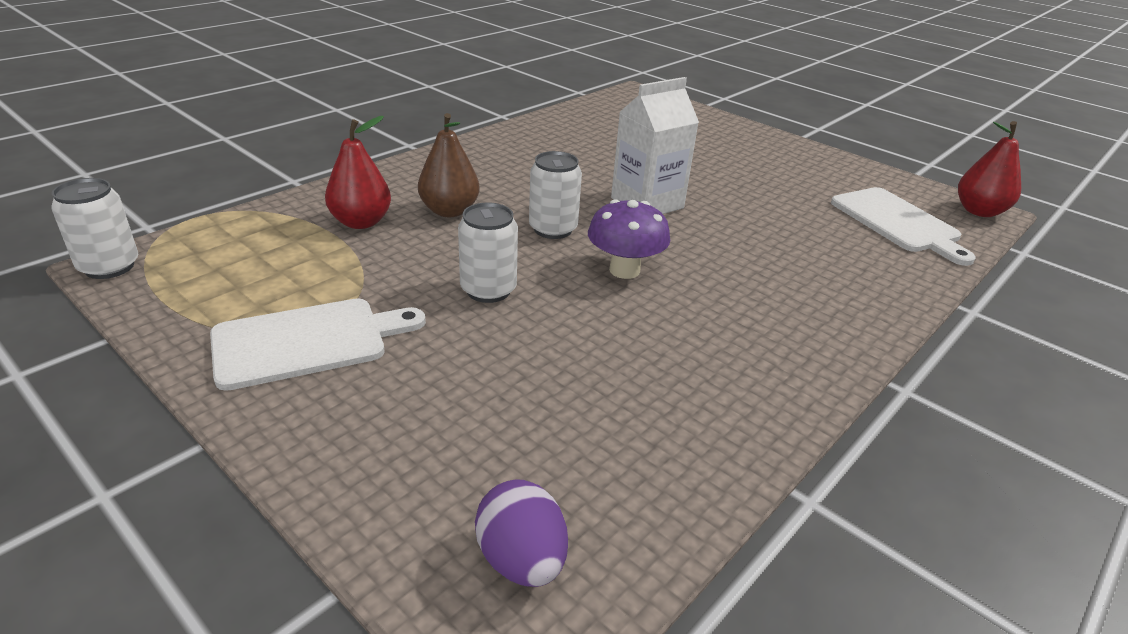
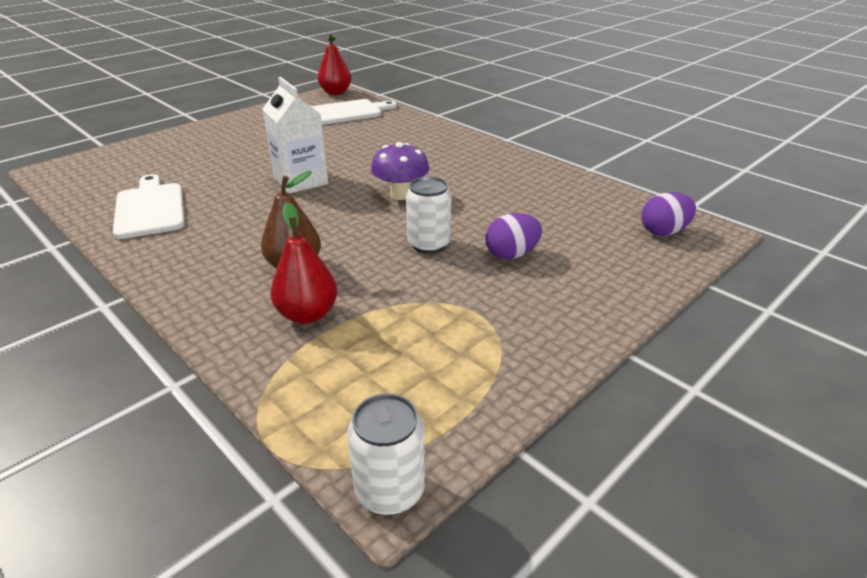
camera: 85 degrees left, 0 degrees up
white cutting board [210,298,426,391] -> white cutting board moved to [113,174,185,239]
white can [529,151,582,239] -> none
none -> purple egg [485,213,542,260]

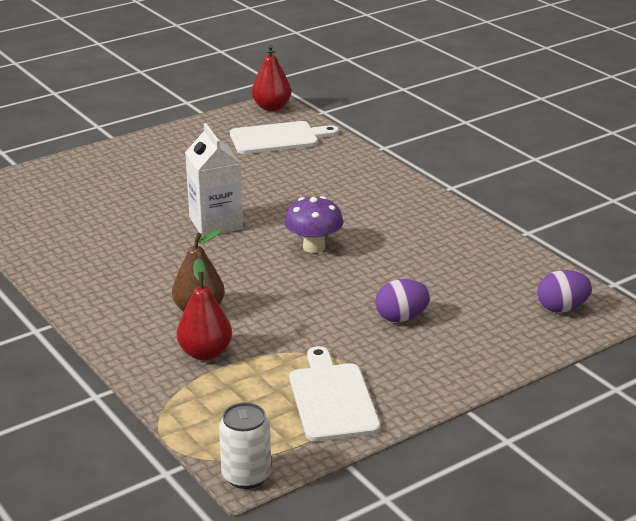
camera: 10 degrees right, 5 degrees down
white cutting board [113,174,185,239] -> white cutting board moved to [289,346,380,442]
white can [406,177,451,254] -> none

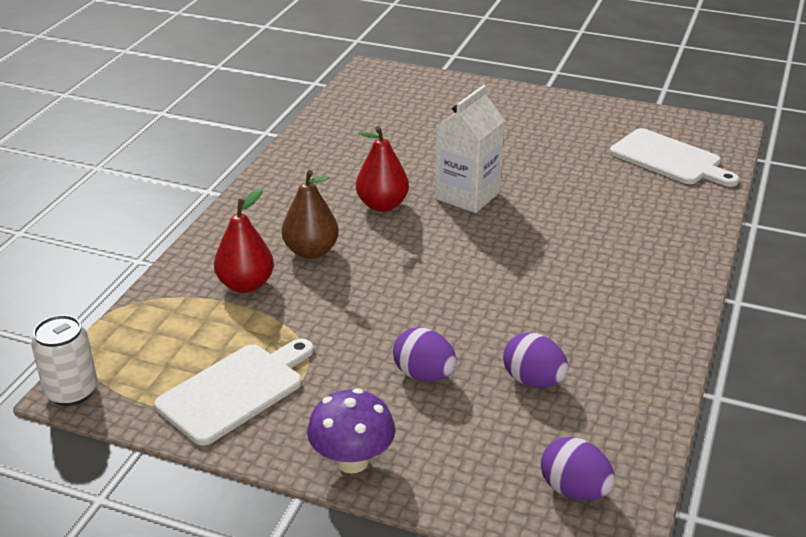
camera: 55 degrees right, 5 degrees up
red pear [252,45,291,111] -> red pear moved to [356,126,409,212]
purple mushroom [284,196,343,253] -> purple mushroom moved to [307,388,395,473]
none -> purple egg [503,332,569,388]

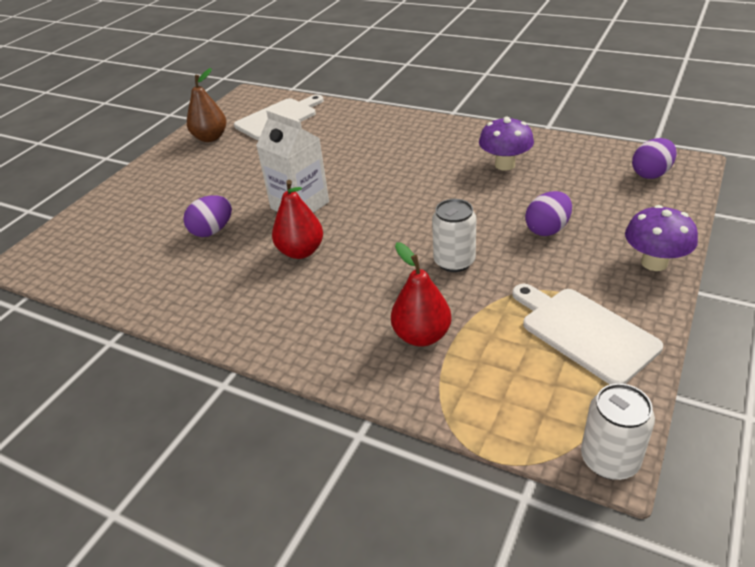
camera: 80 degrees left, 5 degrees up
brown pear [282,170,339,259] -> brown pear moved to [187,68,226,142]
purple egg [503,332,569,388] -> purple egg moved to [183,196,232,237]
none -> white can [432,199,476,272]
none -> purple mushroom [479,116,534,171]

